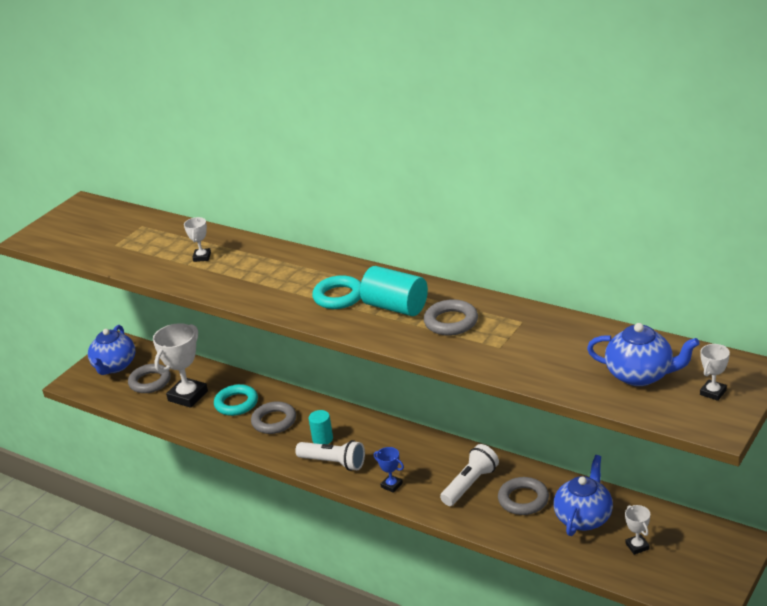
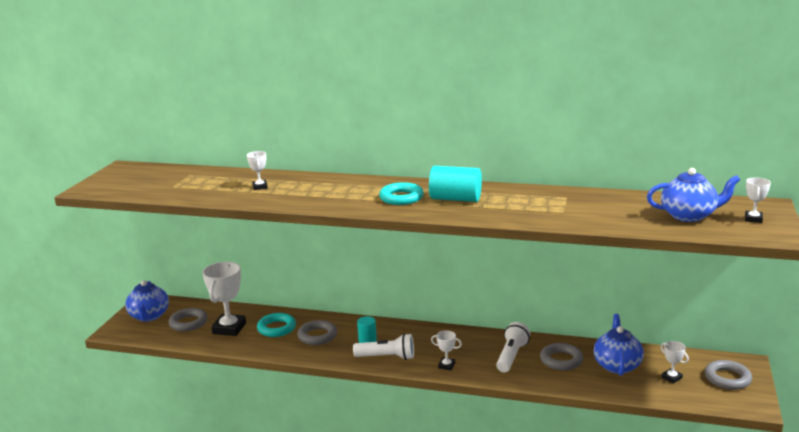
camera: 20 degrees left, 10 degrees down
blue trophy [374,447,404,493] -> white trophy [431,330,462,370]
grey ring [424,299,478,336] -> grey ring moved to [705,360,752,390]

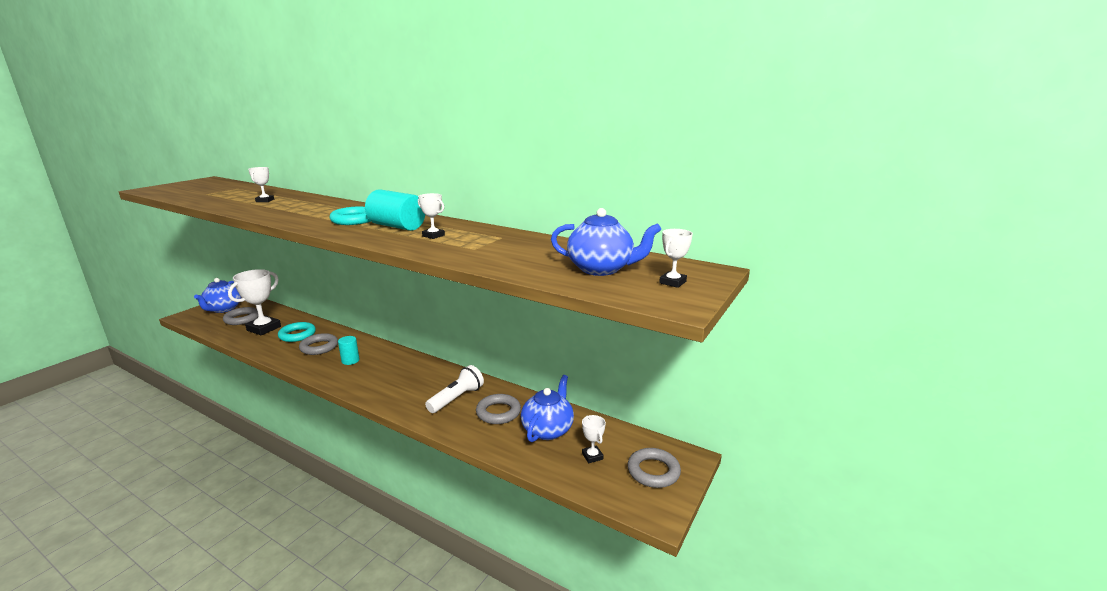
camera: 15 degrees right, 0 degrees up
white flashlight [353,333,414,360] -> none
white trophy [431,330,462,370] -> white trophy moved to [418,193,445,239]

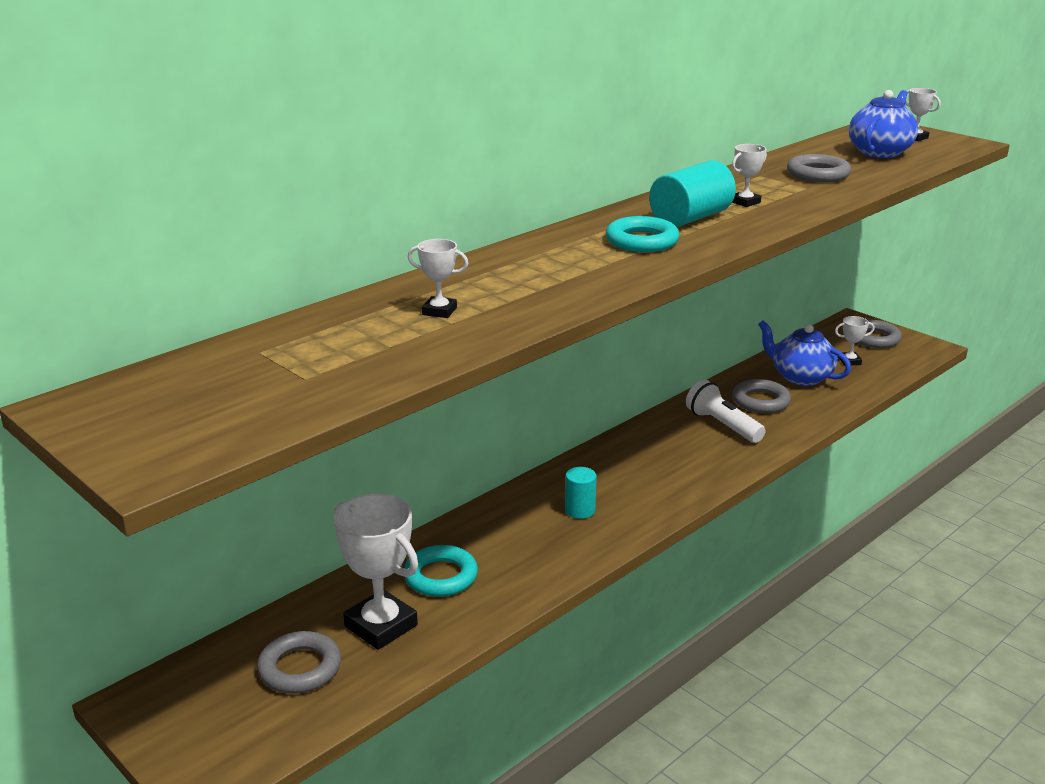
camera: 75 degrees left, 5 degrees up
blue teapot [194,278,242,313] -> none
grey ring [299,333,338,355] -> grey ring moved to [787,154,851,182]

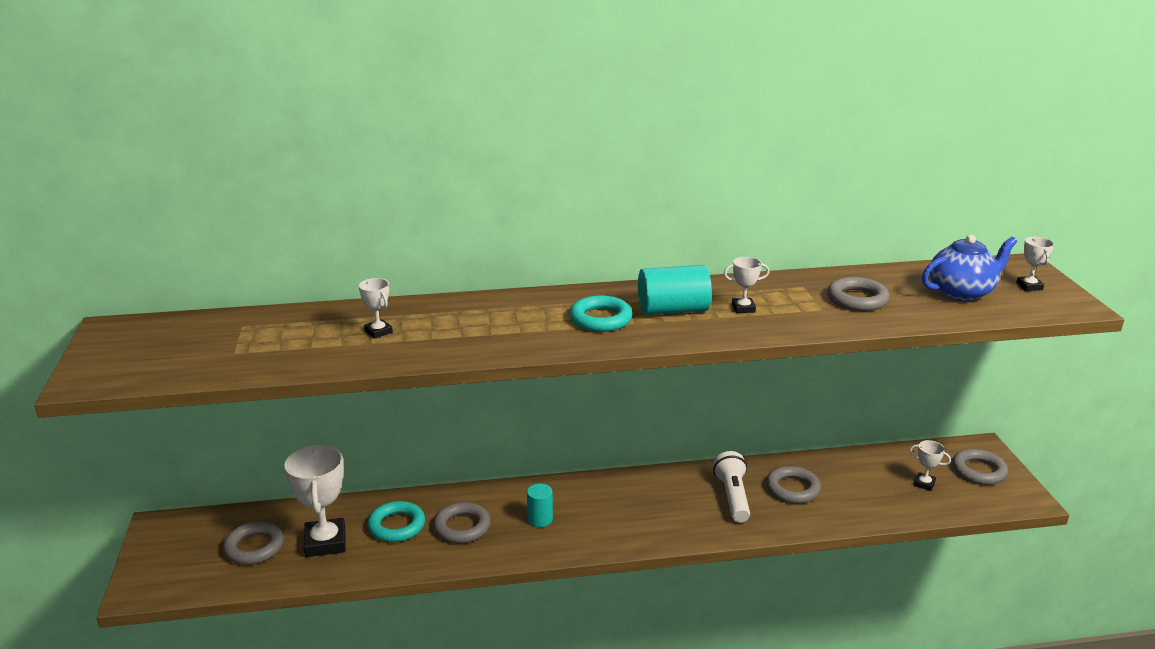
camera: 35 degrees right, 0 degrees up
blue teapot [758,320,851,386] -> none
none -> grey ring [433,502,491,543]

